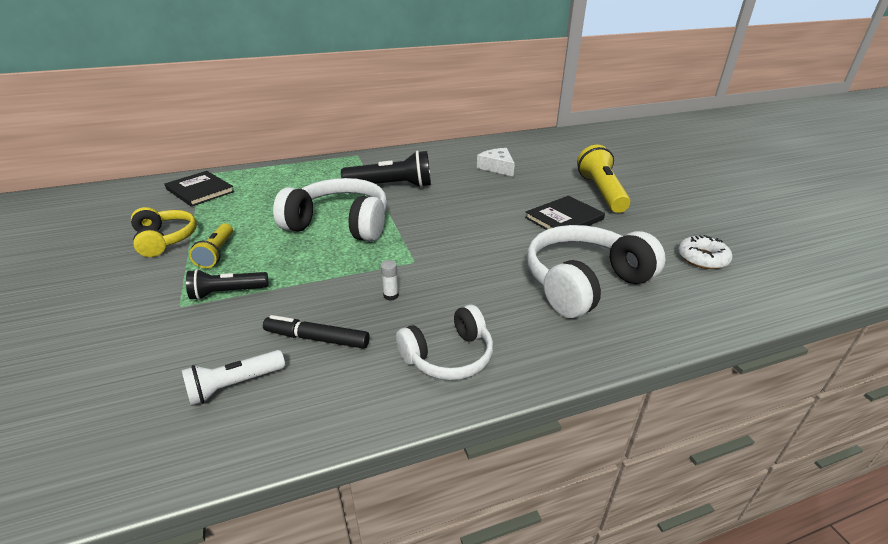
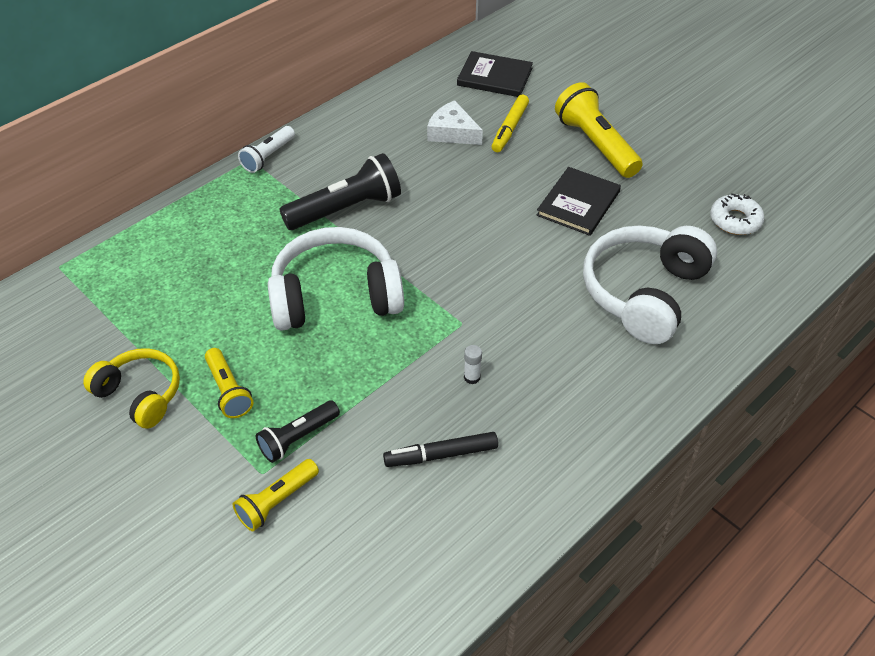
camera: 25 degrees left, 15 degrees up
black book [165,171,235,207] -> black book moved to [457,51,533,97]
white flashlight [182,350,285,406] -> white flashlight moved to [238,126,295,173]
white headphones [396,304,493,380] -> none
none -> yellow flashlight [233,459,319,531]
none -> yellow marker [491,95,529,152]

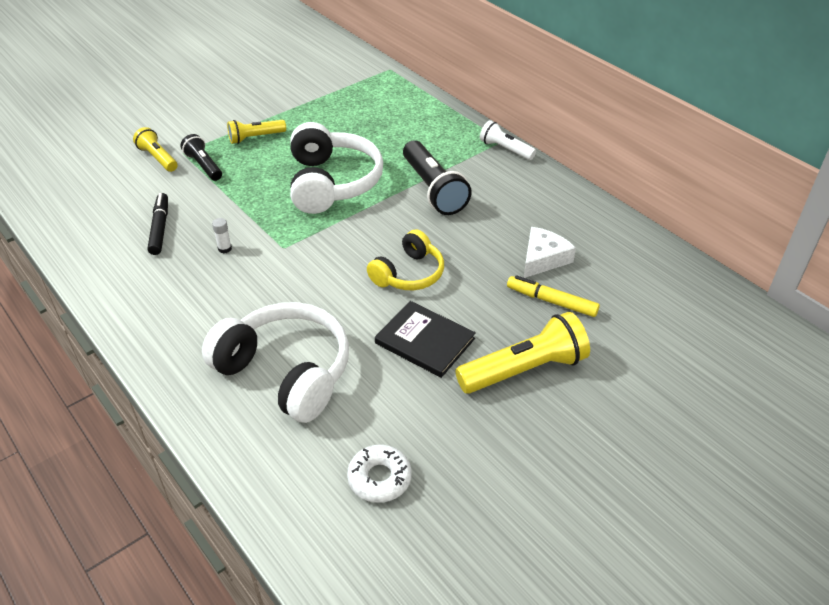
camera: 95 degrees right, 5 degrees down
yellow headphones [83,348,180,429] -> yellow headphones moved to [367,229,444,290]
black book [457,51,533,97] -> none

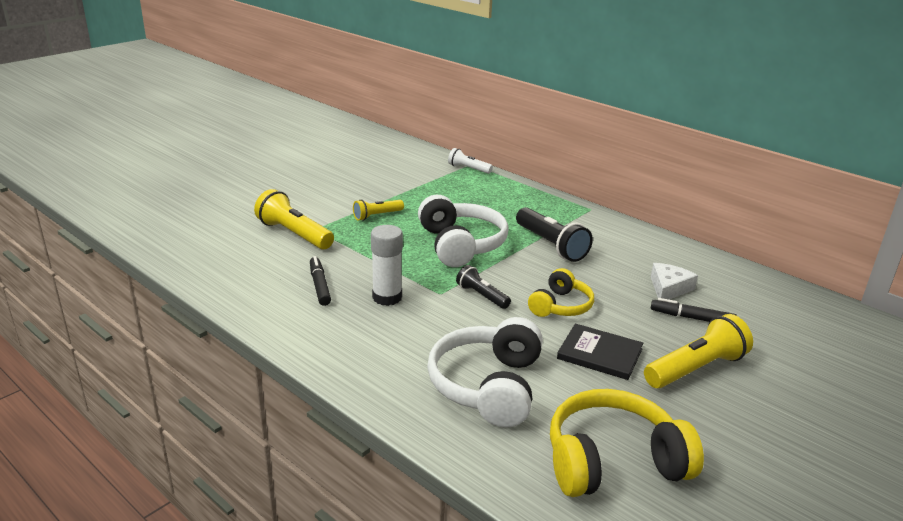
camera: 10 degrees left, 15 degrees down
yellow flashlight [133,127,177,172] -> yellow flashlight [254,189,334,249], size x1.70
black flashlight [181,134,222,181] -> black flashlight moved to [456,265,511,309]
white headphones [202,302,349,423] -> white headphones turned 105 degrees counterclockwise [427,317,543,428]
white glue stick [212,218,232,253] -> white glue stick [371,225,403,306], size x2.36
white donut [347,445,412,503] -> yellow headphones [550,389,704,497]
white flashlight [480,120,536,160] -> white flashlight moved to [448,148,493,174]
yellow marker [507,275,600,317] -> black marker [651,298,737,322]

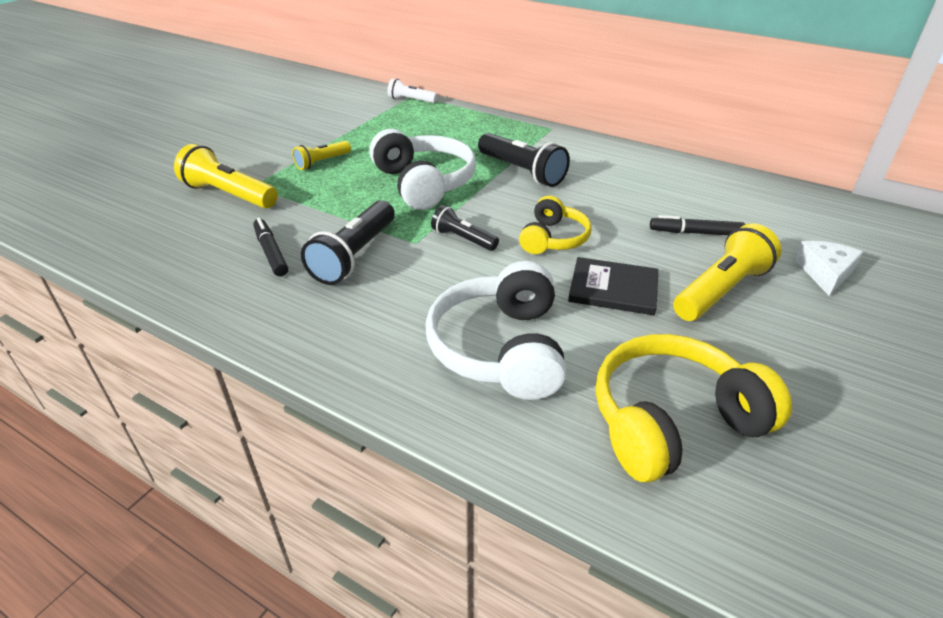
camera: 10 degrees left, 10 degrees up
white glue stick [371,225,403,306] -> black flashlight [301,200,395,285]
white cheese [651,263,698,300] -> white cheese moved to [794,241,863,296]

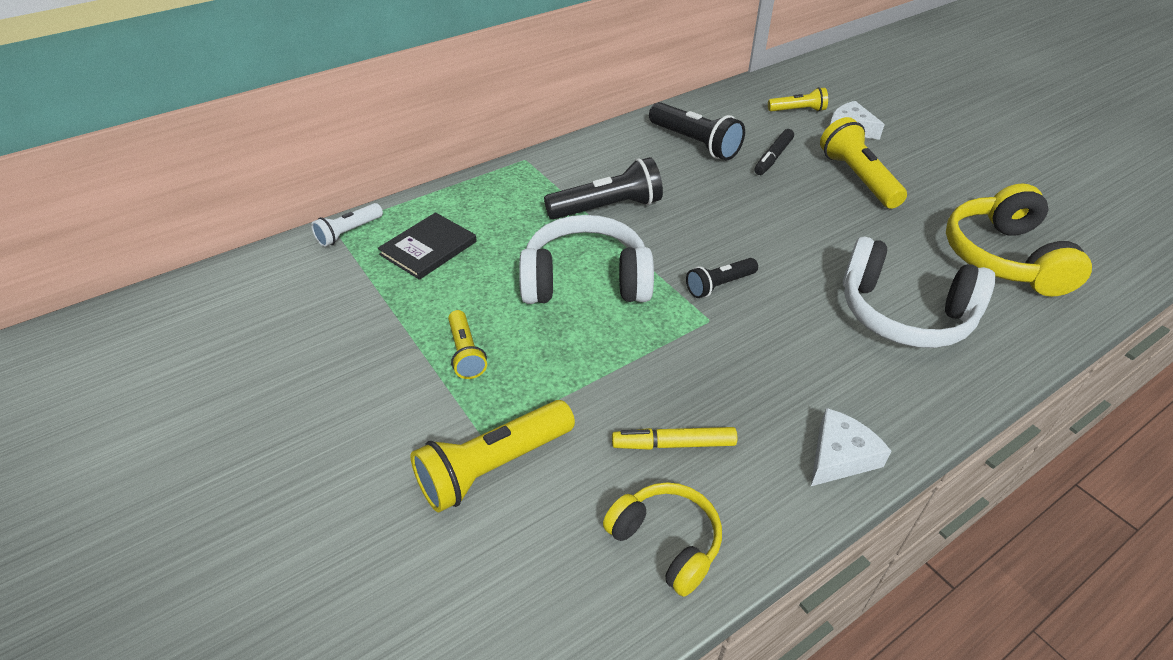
camera: 65 degrees left, 5 degrees up
black marker [253,218,288,277] -> yellow marker [612,427,738,450]
black flashlight [301,200,395,285] -> black flashlight moved to [649,102,745,160]
yellow headphones [519,195,592,254] -> yellow headphones moved to [603,482,722,597]
black book [568,257,659,315] -> black book moved to [378,212,477,280]
none -> yellow flashlight [768,87,828,112]
none -> white cheese [811,408,891,486]

